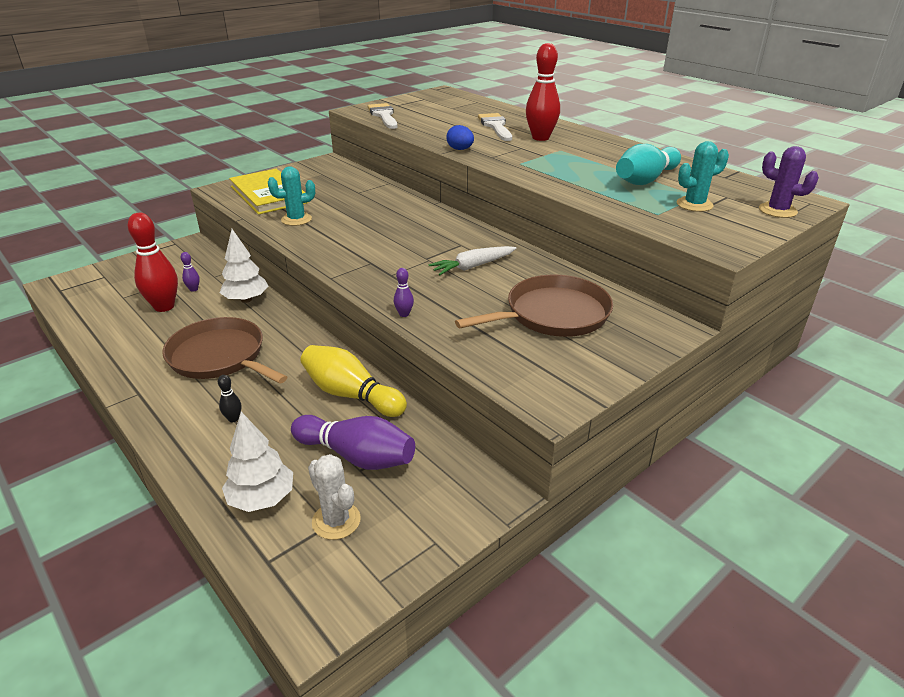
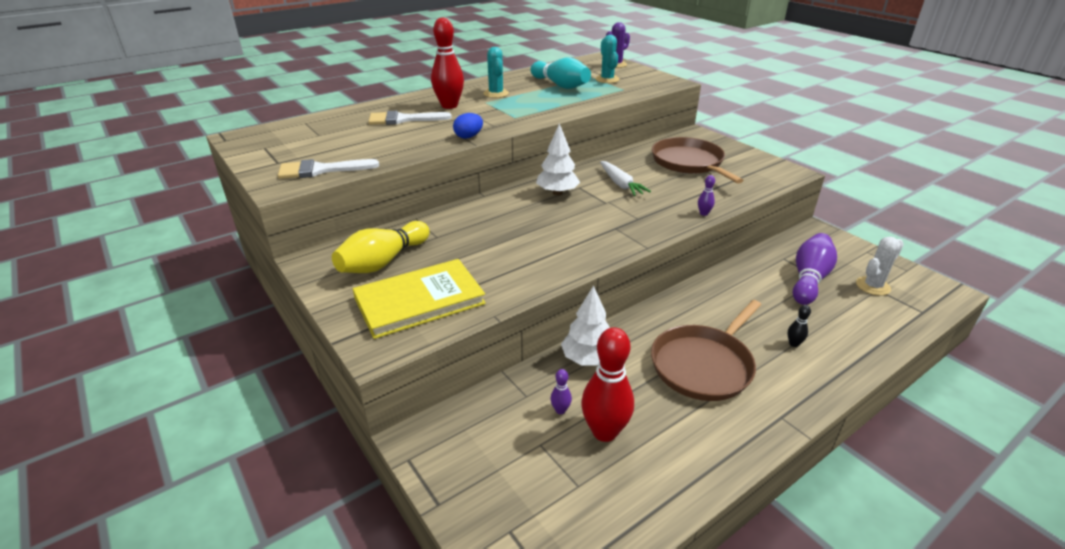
camera: 85 degrees left, 0 degrees up
white tree [222,412,293,512] -> white tree moved to [536,123,580,195]
turquoise cactus [268,166,315,226] -> turquoise cactus moved to [483,47,509,98]
yellow bowling pin [301,345,407,417] -> yellow bowling pin moved to [332,221,430,273]

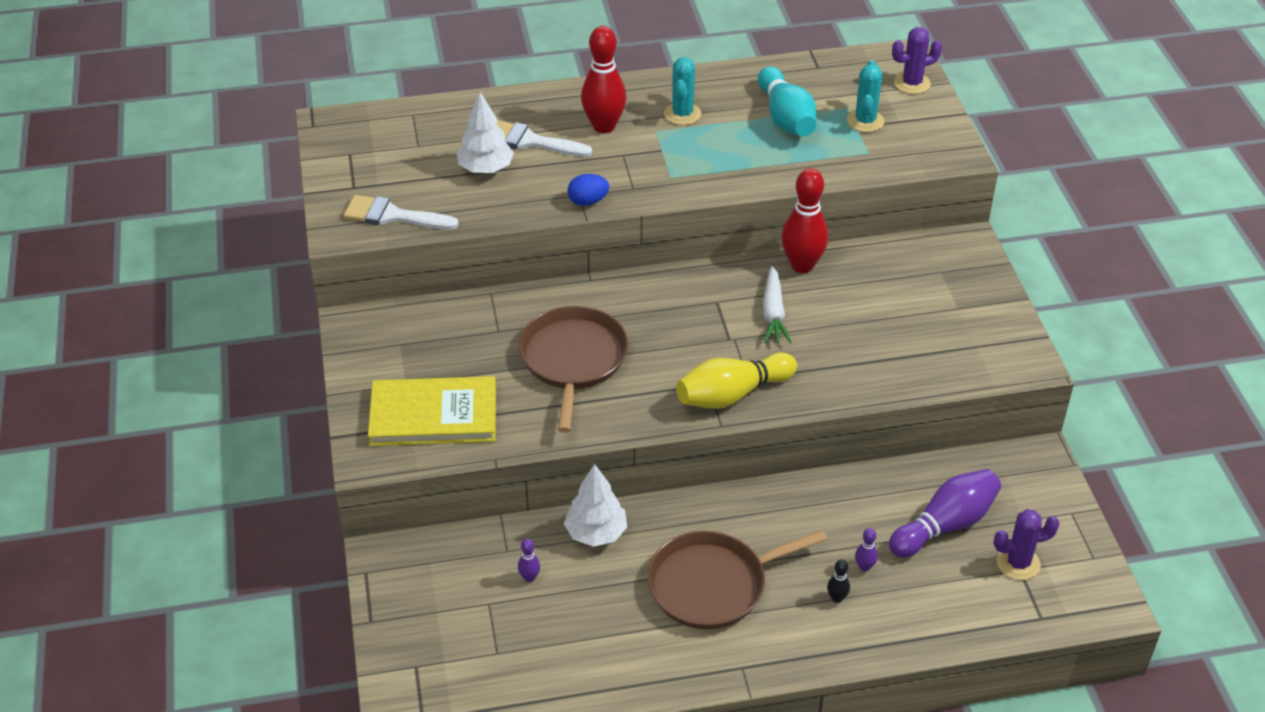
camera: 25 degrees right, 10 degrees up
yellow bowling pin [332,221,430,273] -> yellow bowling pin moved to [676,353,797,409]
white tree [536,123,580,195] -> white tree moved to [457,92,514,173]
red bowling pin [581,327,634,442] -> red bowling pin moved to [781,168,828,273]
brown pan [652,137,744,184] -> brown pan moved to [519,306,628,433]
purple bowling pin [698,175,715,216] -> purple bowling pin moved to [855,528,878,572]
white cactus [856,237,904,296] -> purple cactus [994,509,1060,580]

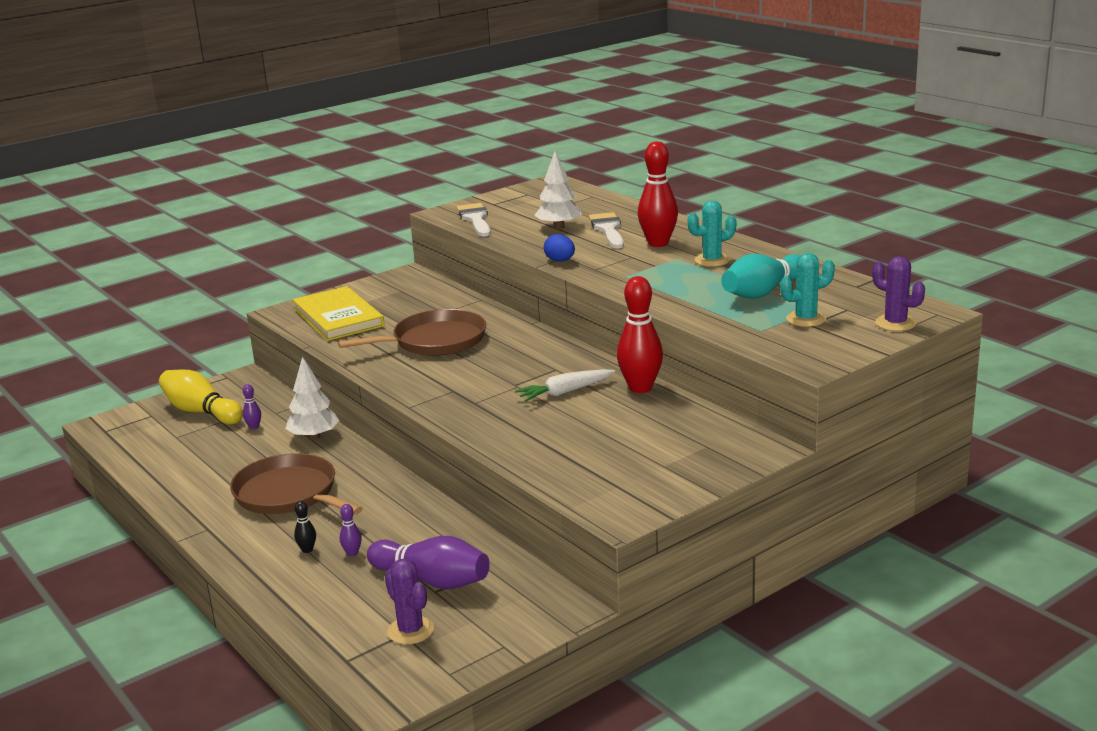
camera: 65 degrees right, 20 degrees down
yellow bowling pin [676,353,797,409] -> yellow bowling pin moved to [159,370,243,425]

